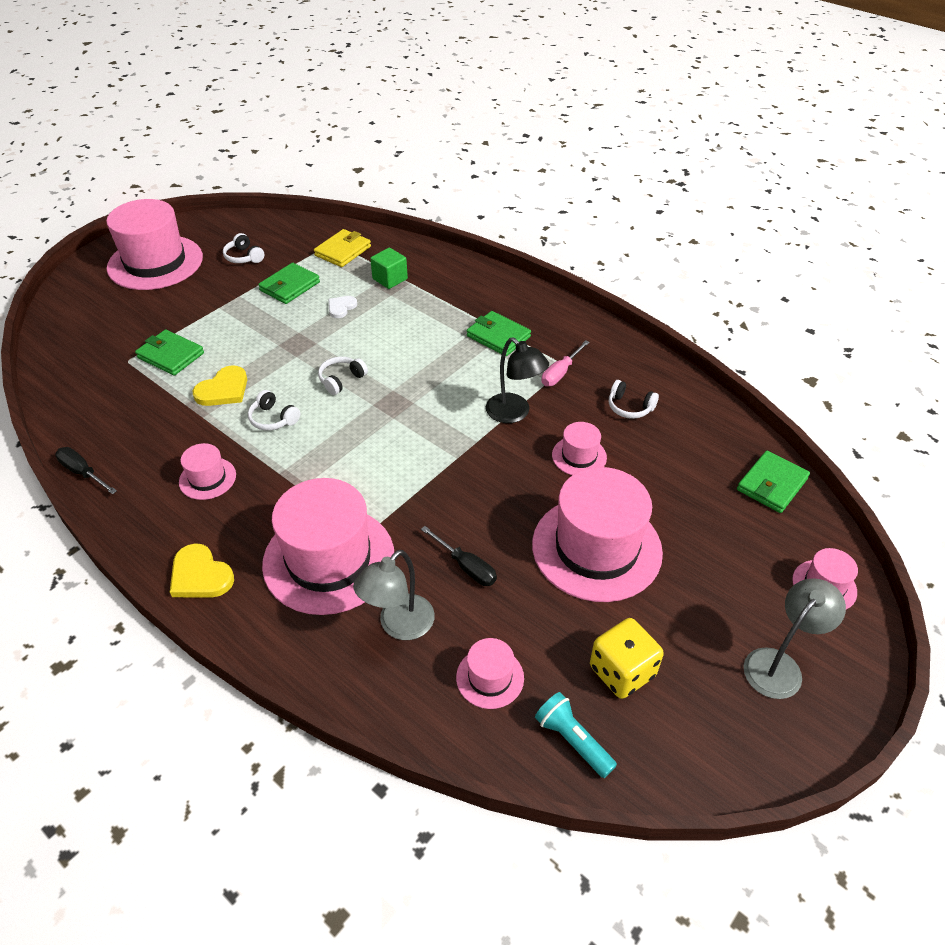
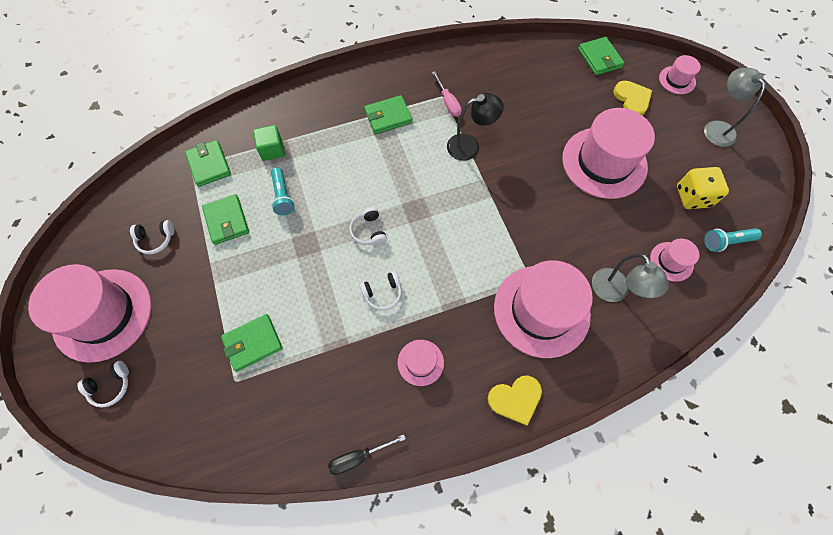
camera: 60 degrees left, 20 degrees up
yellow heart [193,365,247,406] -> yellow heart moved to [613,81,652,115]
yellow wallet [314,229,371,267] -> green wallet [185,140,231,187]
white heart [328,296,357,318] -> turquoise flashlight [271,167,295,215]
black screwdriver [421,526,497,586] -> none
pink hat [552,422,607,475] -> none
white headphones [609,380,659,419] -> white headphones moved to [77,361,129,407]

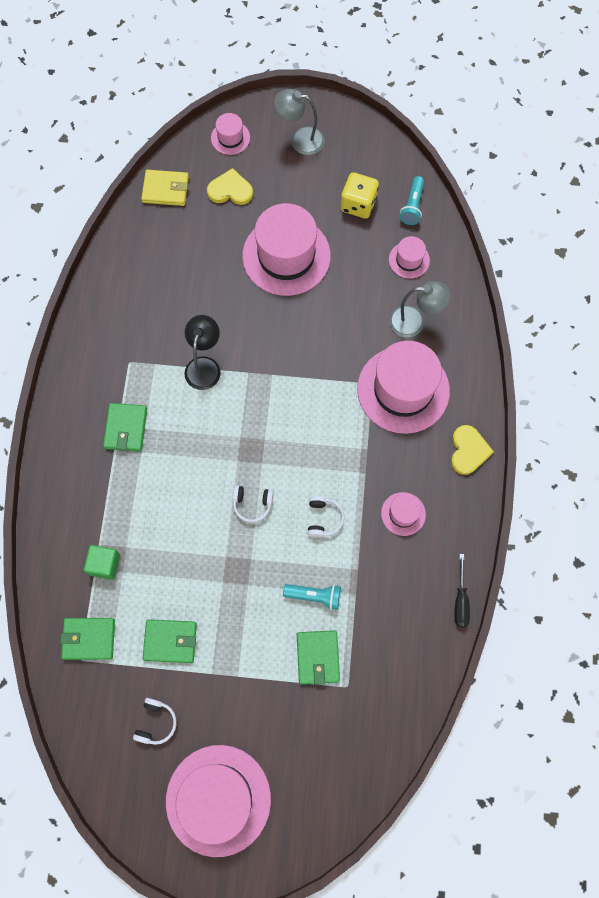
camera: 65 degrees left, 5 degrees up
white headphones [77,361,129,407] -> none
turquoise flashlight [271,167,295,215] -> turquoise flashlight moved to [283,584,341,610]
pink screwdriver [432,71,461,117] -> none
green wallet [578,37,624,75] -> yellow wallet [141,170,189,206]

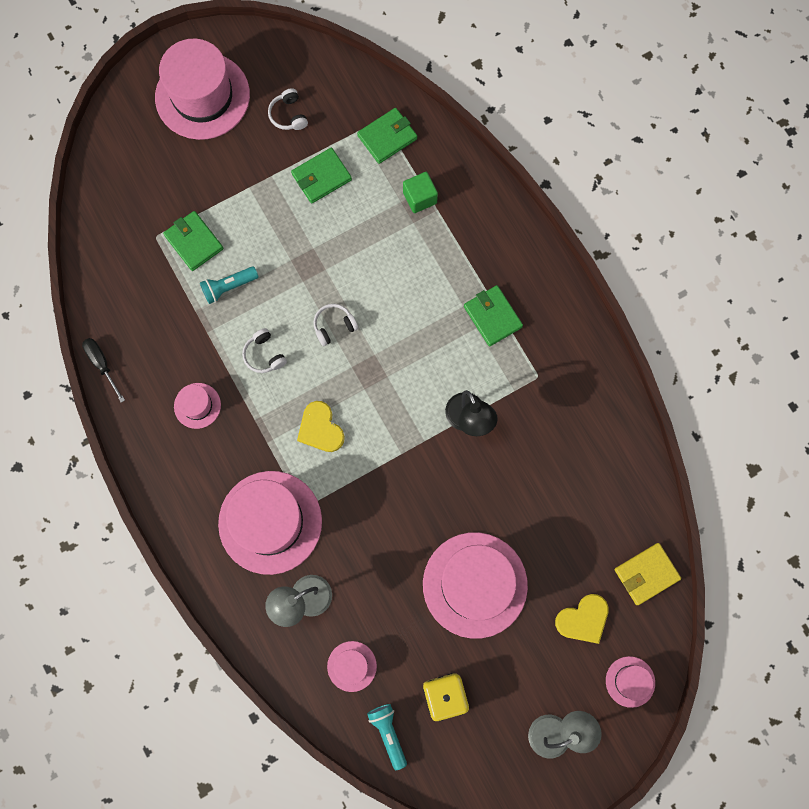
camera: 145 degrees right, 5 degrees up
yellow heart [451,425,494,475] -> yellow heart moved to [297,401,345,452]

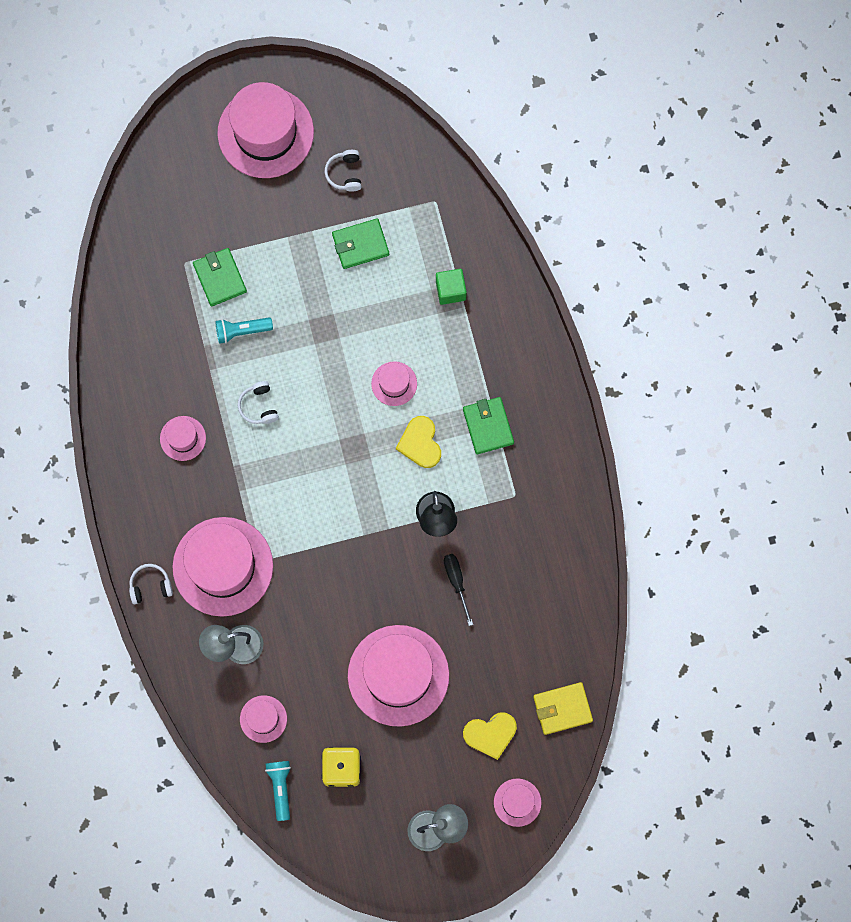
camera: 15 degrees right, 0 degrees up
black screwdriver [82,338,125,403] -> black screwdriver moved to [444,554,473,626]
yellow heart [297,401,345,452] -> yellow heart moved to [396,416,441,468]
white headphones [313,304,358,346] -> white headphones moved to [129,564,173,604]
green wallet [357,108,417,164] -> none
none -> pink hat [371,361,417,406]

